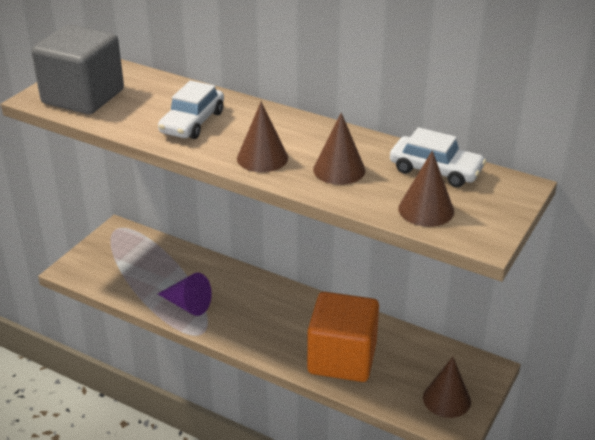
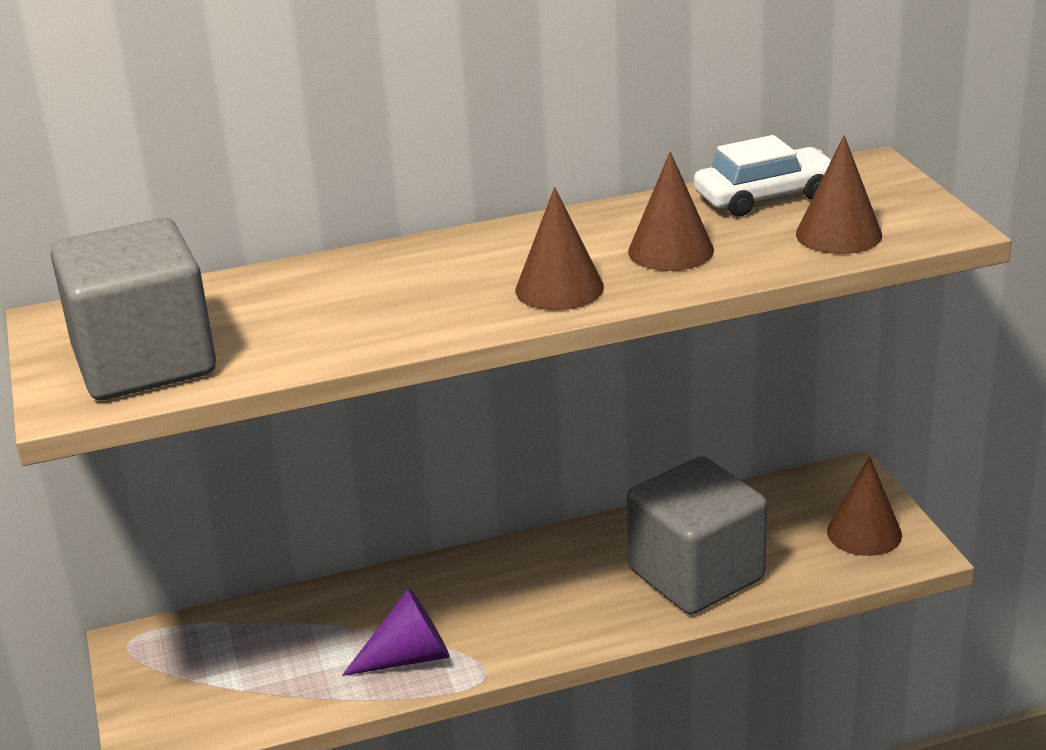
camera: 45 degrees left, 5 degrees down
white car [158,80,224,139] -> none
orange cube [307,292,379,382] -> grey cube [627,456,767,615]

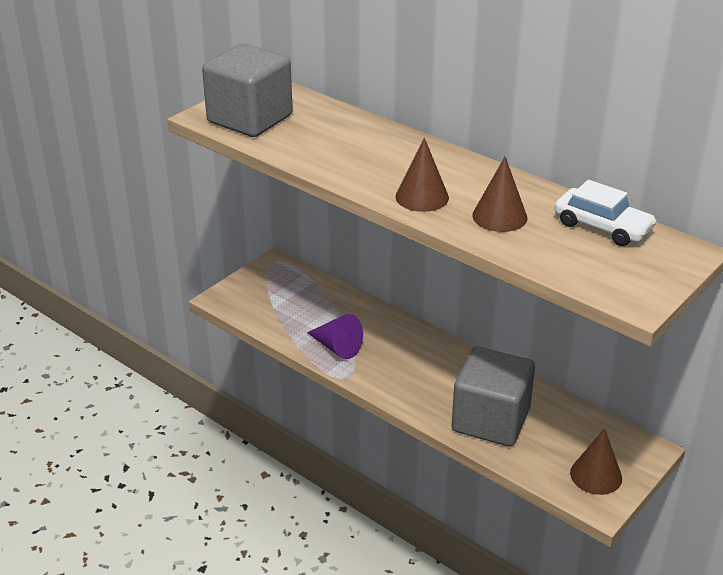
camera: 55 degrees right, 5 degrees up
brown cone [796,135,882,254] -> none

